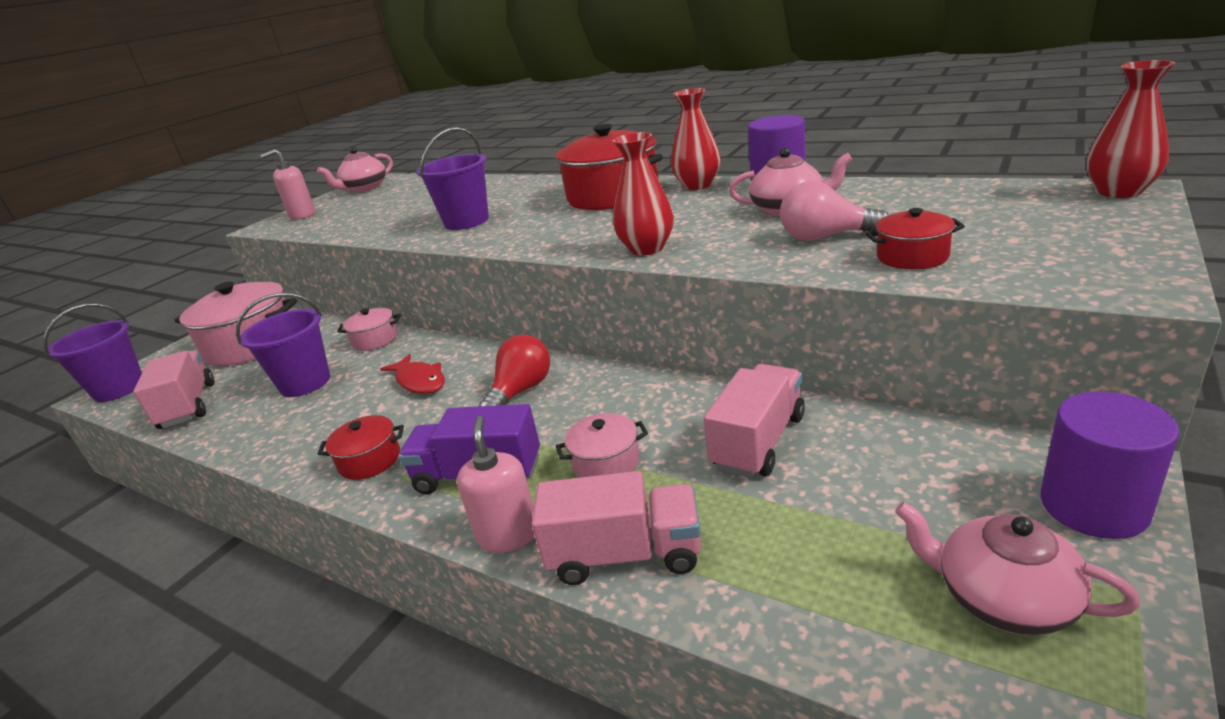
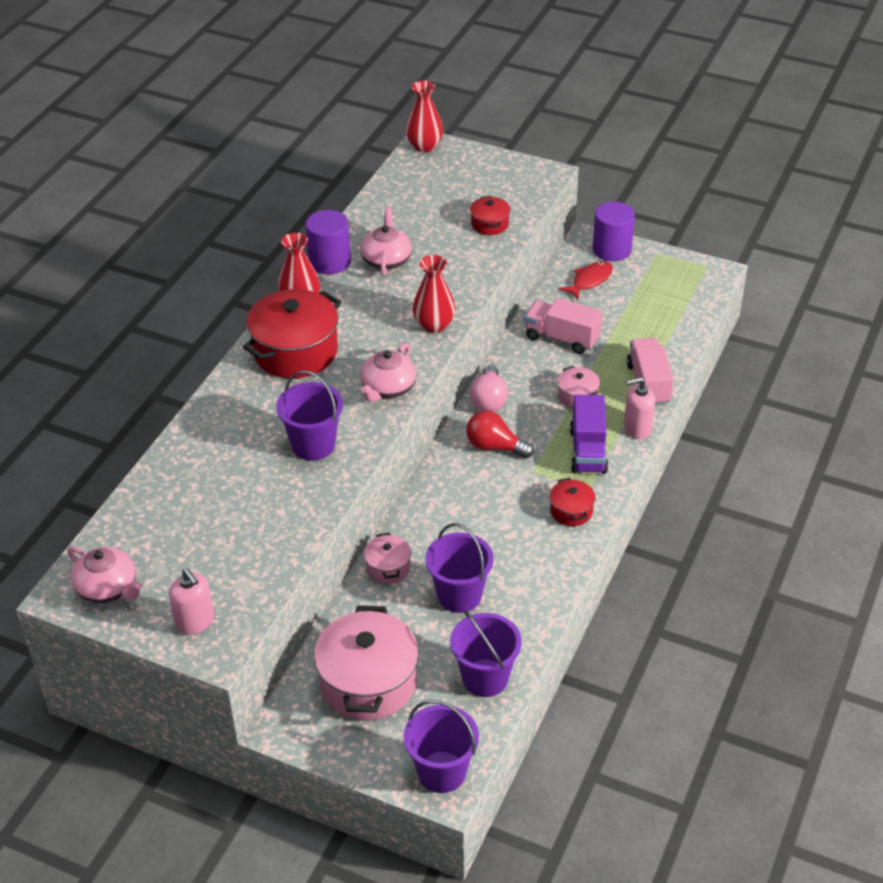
camera: 100 degrees left, 15 degrees up
pink truck [133,350,214,429] -> purple bucket [450,610,522,697]
red fish [380,354,445,394] -> red fish moved to [559,261,613,299]
pink light bulb [780,181,888,241] -> pink light bulb moved to [470,365,508,412]
pink teapot [895,502,1140,635] -> pink teapot moved to [360,343,417,402]

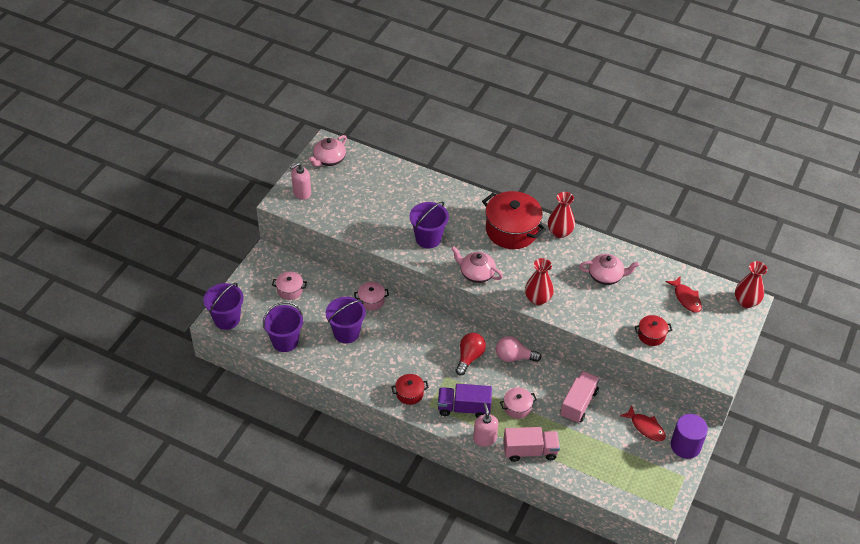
camera: 90 degrees right, 5 degrees up
purple cylinder [306,210,351,274] -> none
pink pot [314,606,419,721] -> pink pot [272,272,307,300], size x0.49
none -> red fish [665,276,702,313]

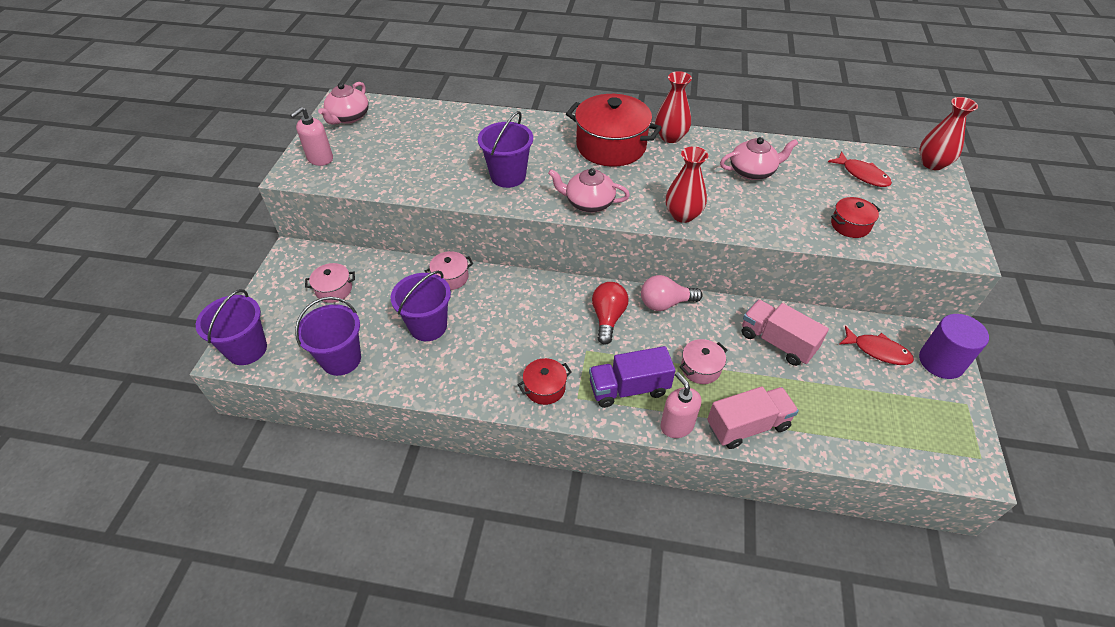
camera: 15 degrees left, 0 degrees up
pink truck [560,371,600,423] -> pink truck turned 60 degrees counterclockwise [742,299,829,366]

